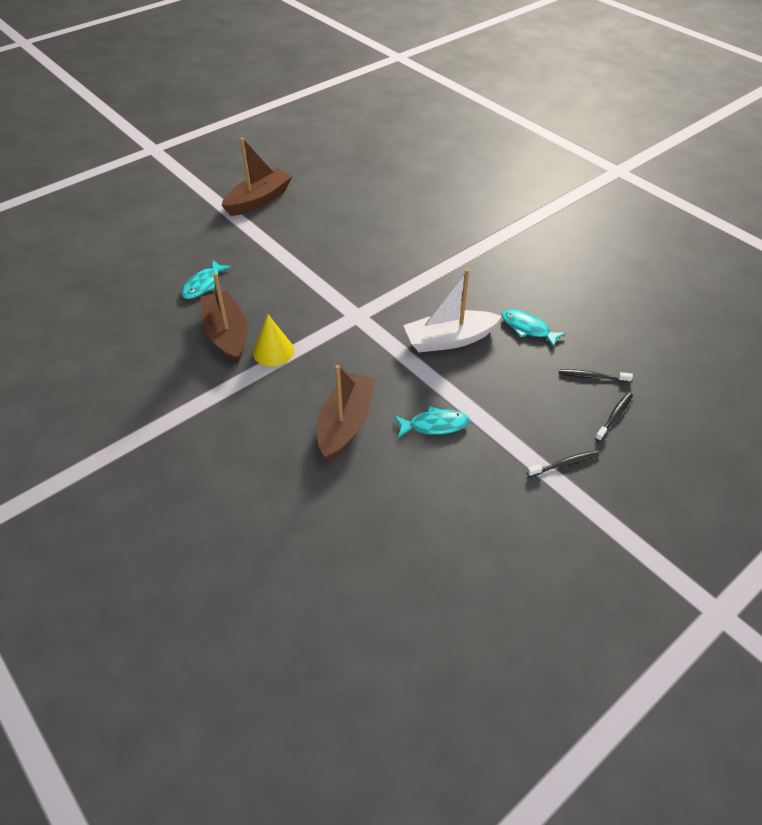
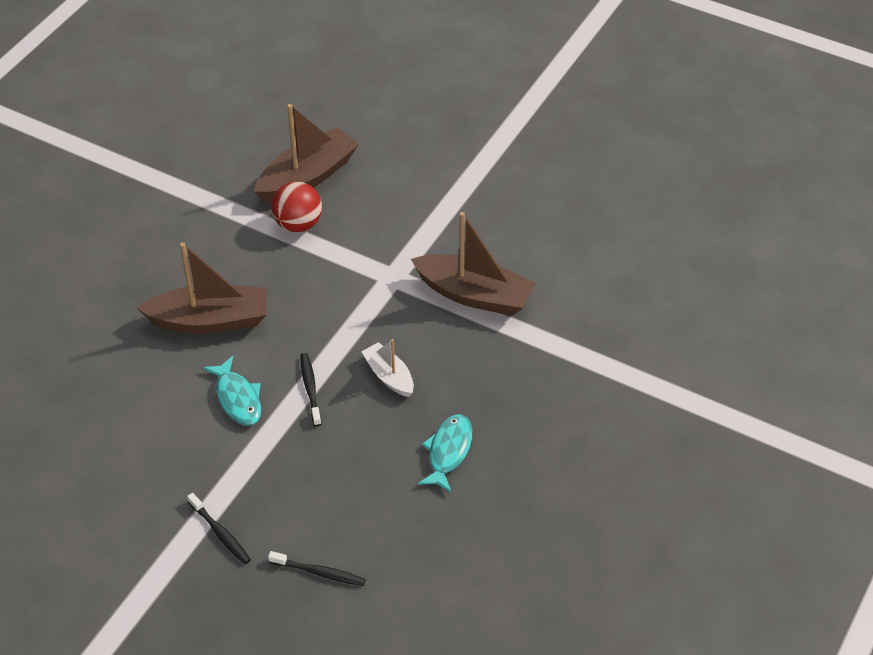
camera: 70 degrees right, 0 degrees up
turquoise fish [181,260,231,299] -> none
brown boat [221,138,292,216] -> brown boat moved to [411,212,536,316]
yellow cone [253,314,294,366] -> red ball [271,182,322,232]
white boat [403,269,502,352] -> white boat [361,339,414,397], size x0.56
black toothbrush [559,369,633,383] -> black toothbrush moved to [300,353,321,426]

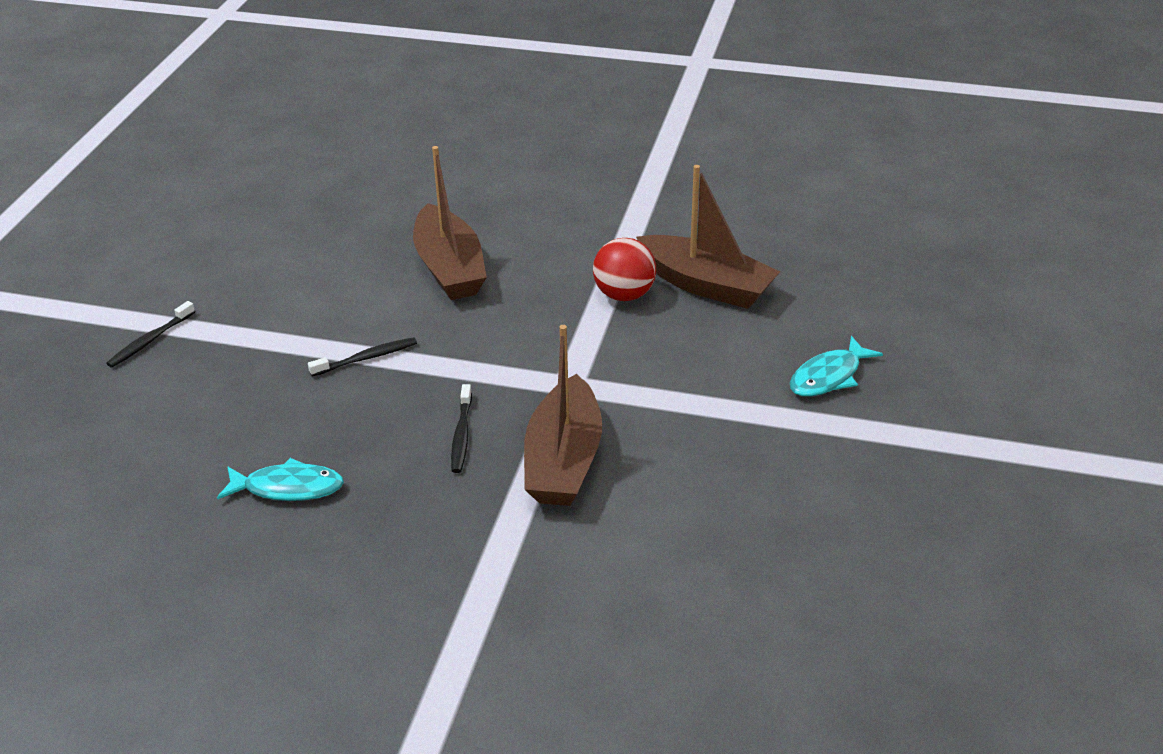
camera: 75 degrees right, 10 degrees down
turquoise fish [203,356,261,425] -> turquoise fish moved to [790,336,883,397]
black toothbrush [268,551,366,586] -> black toothbrush moved to [451,384,472,473]
white boat [361,339,414,397] -> none

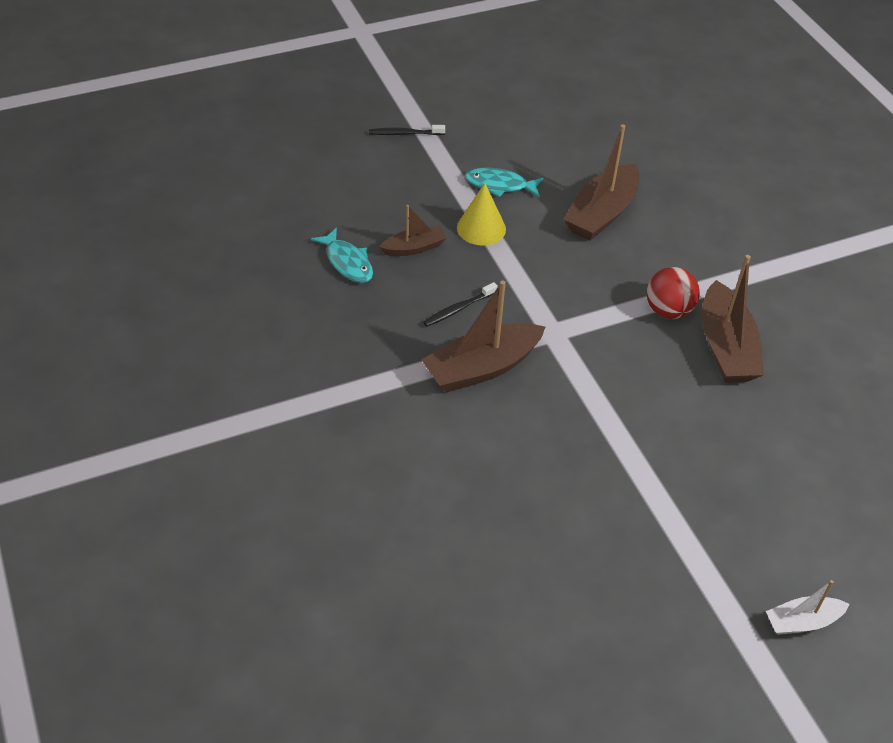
camera: 50 degrees right, 10 degrees up
black toothbrush [308,337,417,376] -> yellow cone [457,183,506,245]
turquoise fish [790,336,883,397] -> turquoise fish moved to [465,168,544,197]
none -> brown boat [379,205,446,256]
none -> white boat [766,580,849,635]

